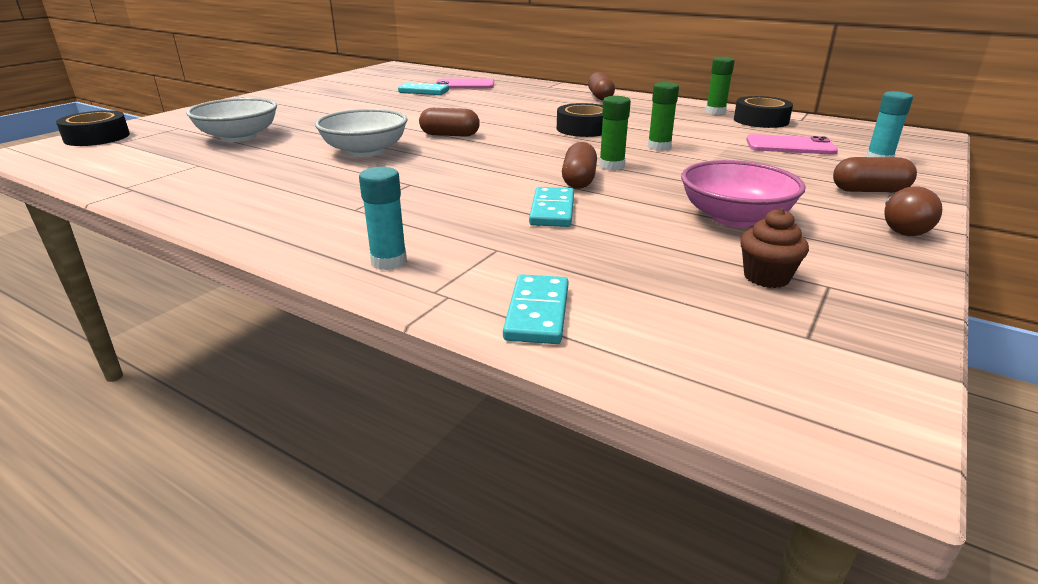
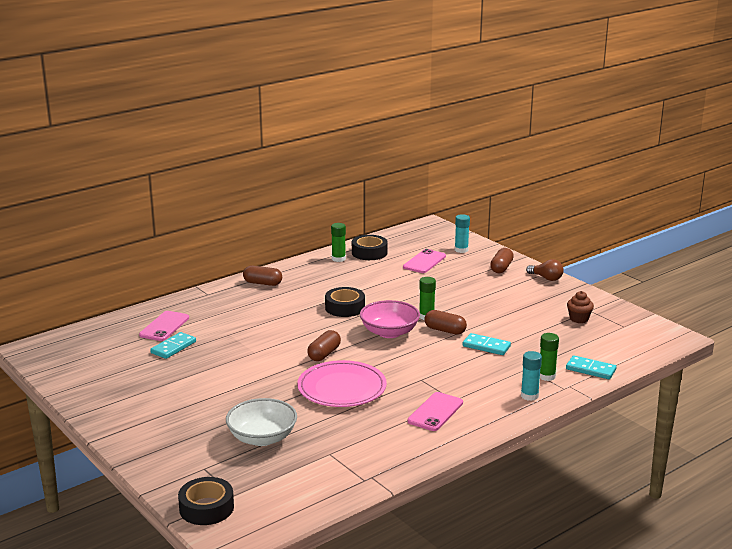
camera: 70 degrees left, 5 degrees down
white bowl [315,109,407,157] -> pink plate [297,360,387,407]
green glue stick [648,82,679,151] -> green glue stick moved to [540,333,559,381]
pink bowl [681,160,806,227] -> pink bowl moved to [360,300,420,338]
none -> pink phone [408,392,463,431]

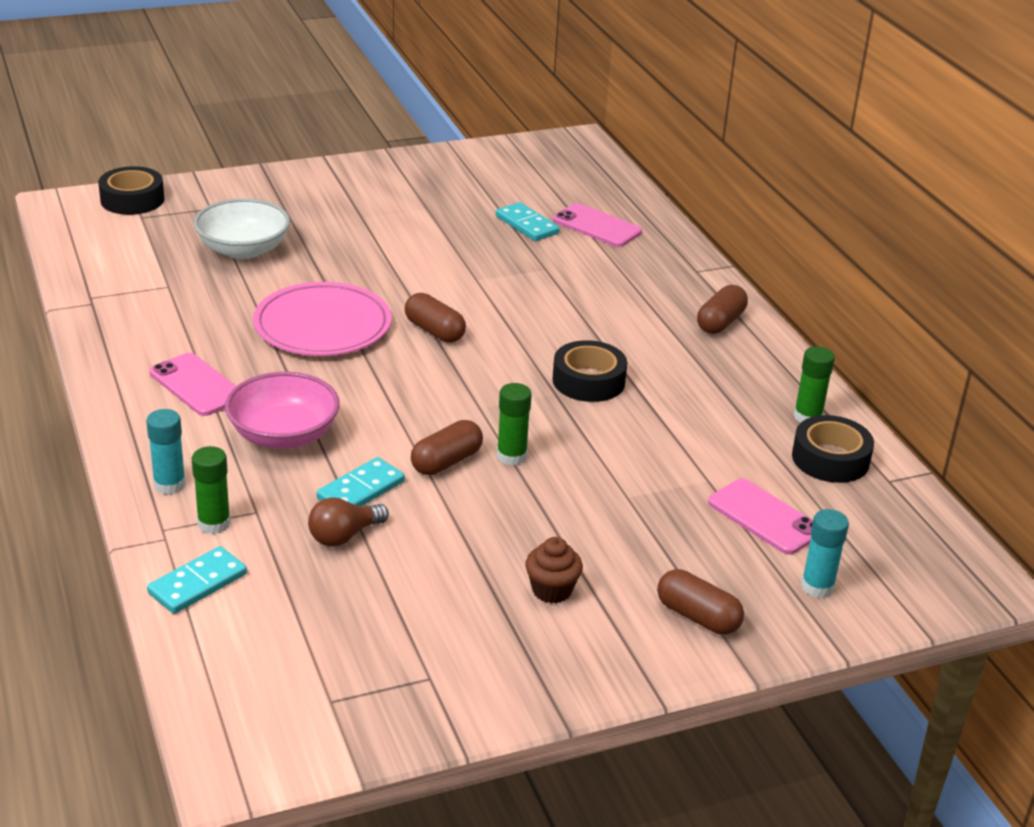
camera: 105 degrees right, 10 degrees up
pink bowl [360,300,420,338] -> pink bowl moved to [225,372,340,449]
brown light bulb [526,259,564,281] -> brown light bulb moved to [308,497,389,547]
brown cupcake [567,291,594,323] -> brown cupcake moved to [525,537,583,603]

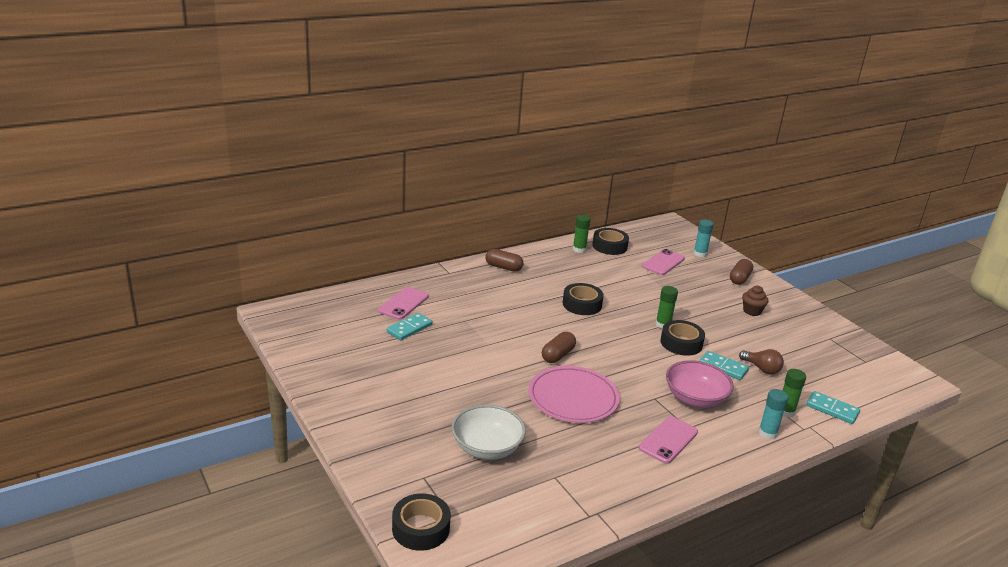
camera: 100 degrees left, 5 degrees down
brown capsule [411,420,483,475] -> black tape [660,320,705,356]

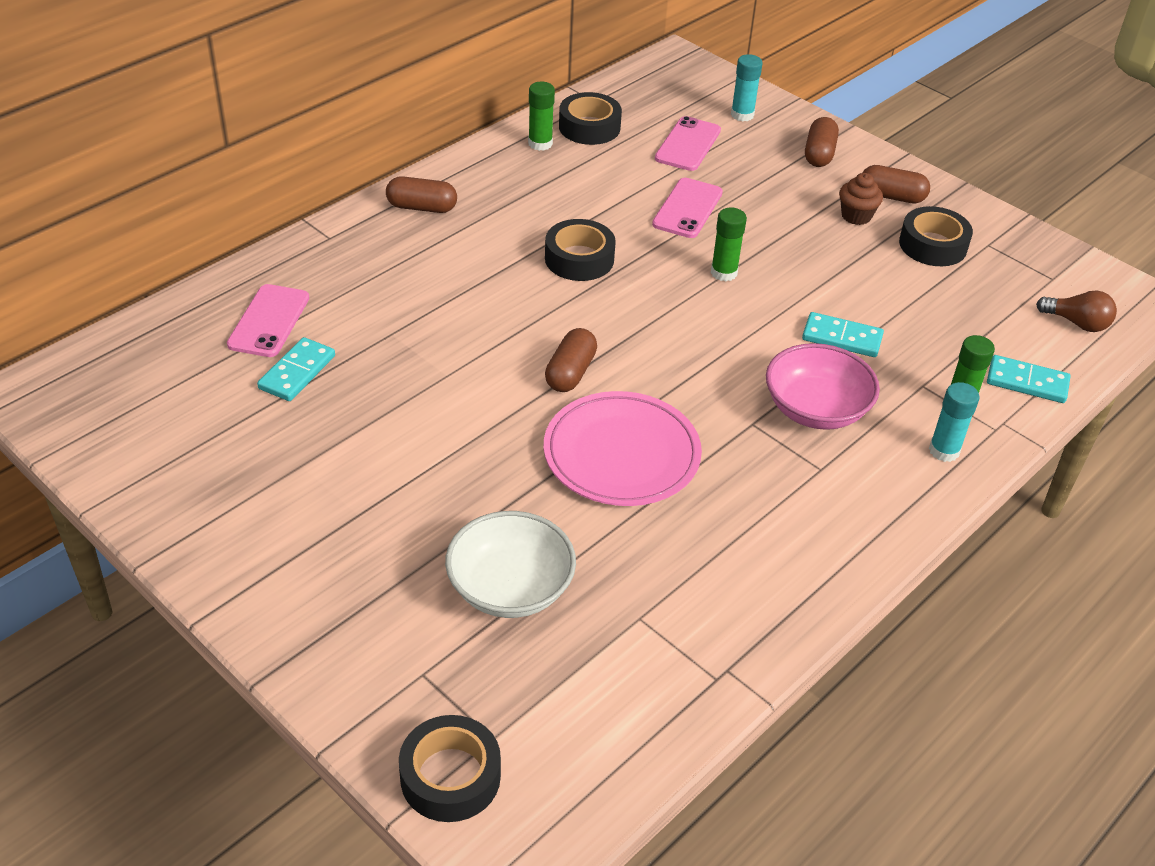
camera: 15 degrees left, 15 degrees up
pink phone [639,416,698,464] -> pink phone moved to [652,178,723,238]
black tape [660,320,705,356] -> black tape moved to [899,206,973,266]
brown light bulb [739,349,784,375] -> brown light bulb moved to [1036,290,1117,332]
none -> brown capsule [862,165,930,203]

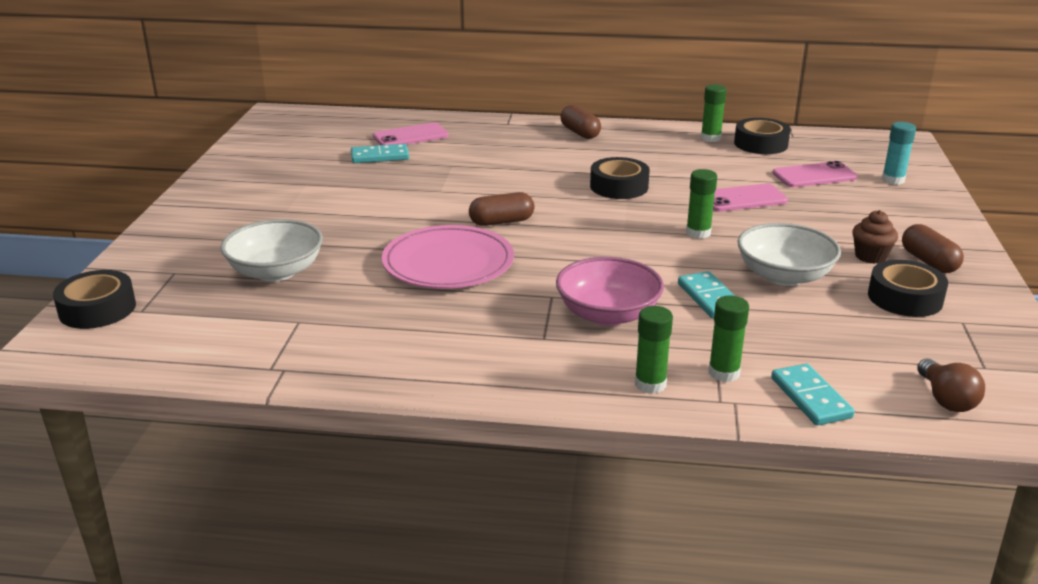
camera: 55 degrees right, 15 degrees down
brown capsule [805,117,839,167] -> none
turquoise glue stick [929,382,980,462] -> green glue stick [635,306,673,394]
none -> white bowl [738,223,841,286]

